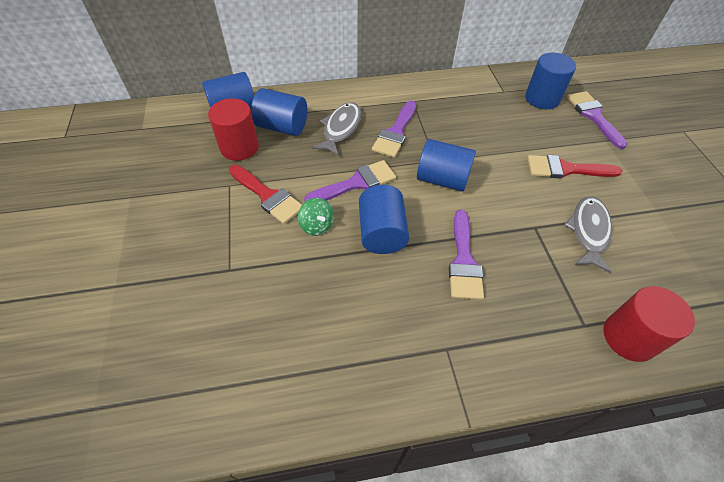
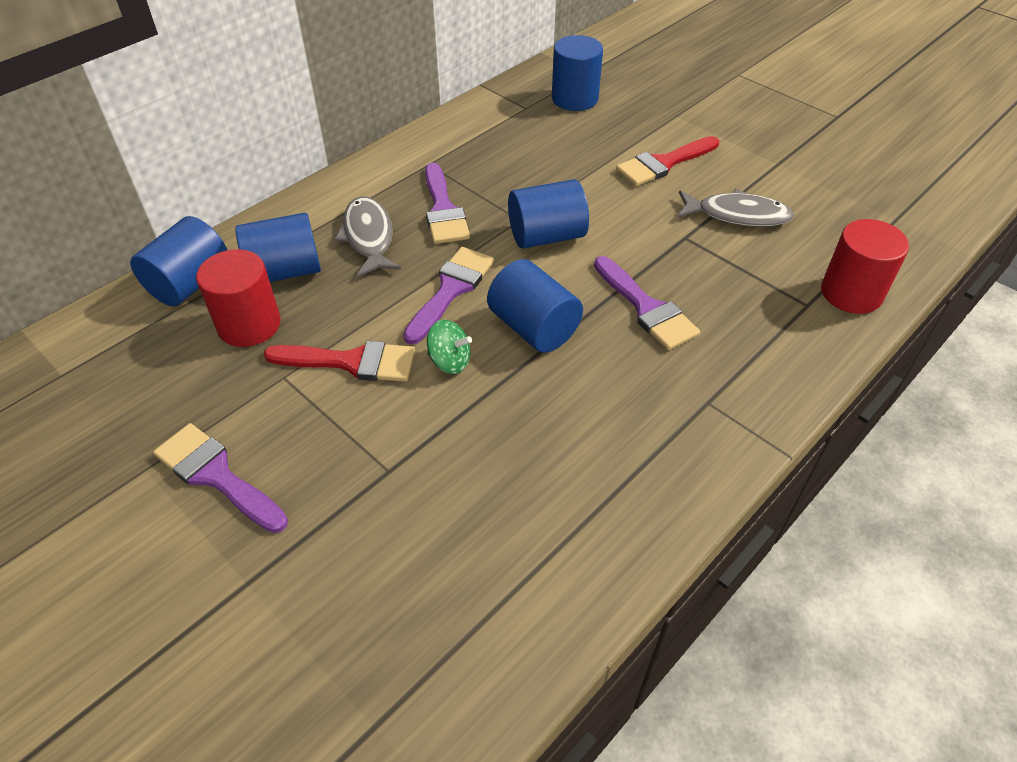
camera: 35 degrees left, 5 degrees down
grey fish [564,196,612,273] -> grey fish turned 120 degrees clockwise [677,189,794,227]
purple brush [567,91,627,149] -> purple brush moved to [153,423,288,533]

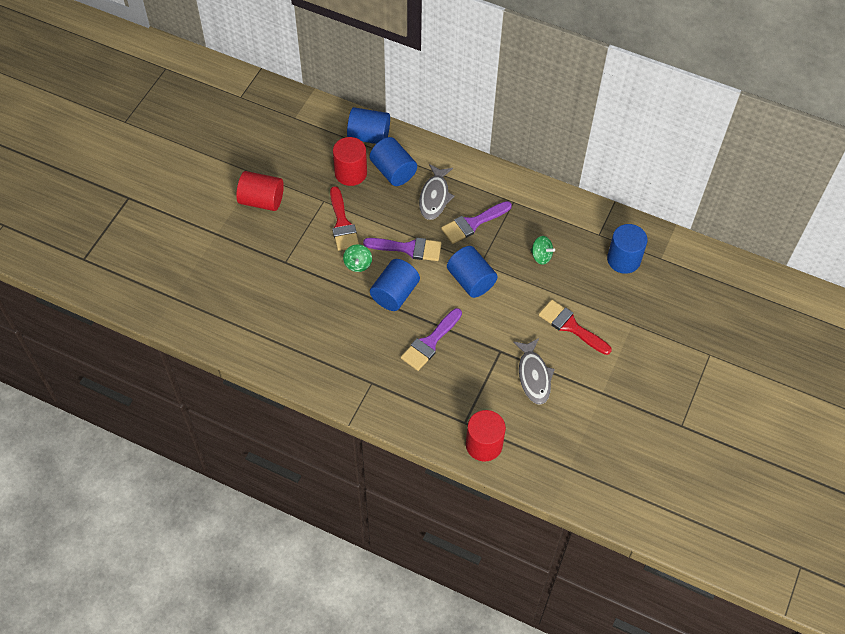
camera: 70 degrees right, 10 degrees up
purple brush [153,423,288,533] -> red cylinder [236,171,284,211]
grey fish [335,196,401,277] -> grey fish turned 135 degrees clockwise [419,164,455,220]
none -> green spinning top [531,236,555,265]

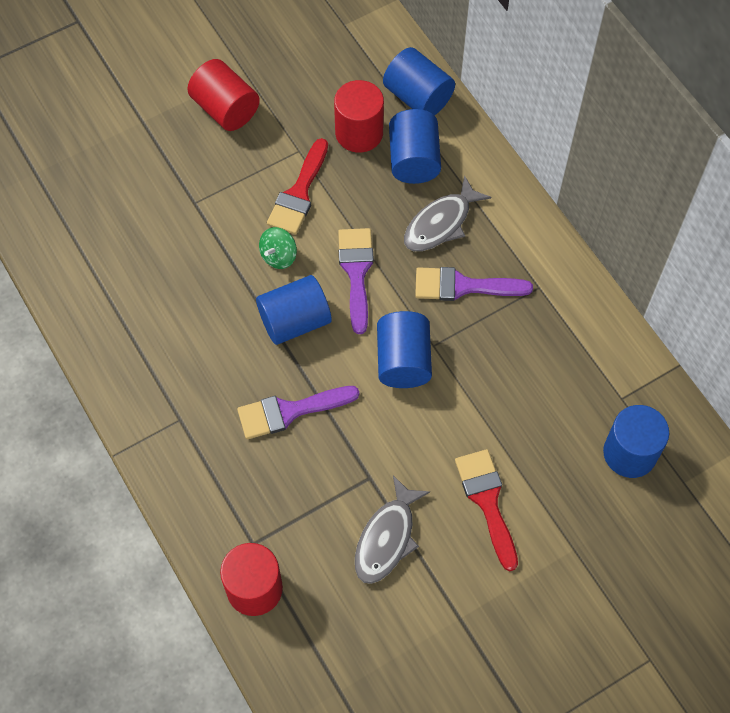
camera: 35 degrees right, 5 degrees up
purple brush [363,238,441,261] -> purple brush turned 135 degrees counterclockwise [338,228,374,334]
green spinning top [531,236,555,265] -> none

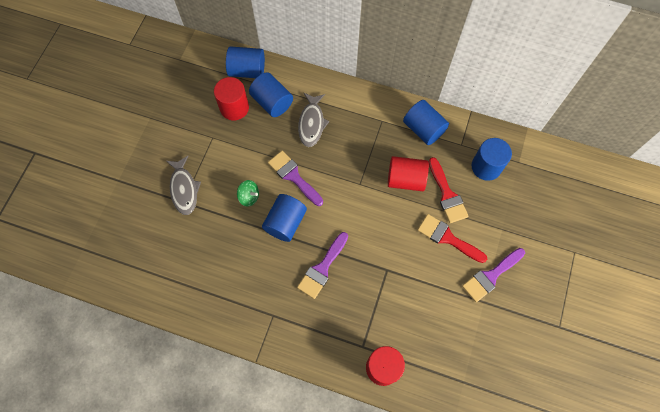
camera: 40 degrees left, 5 degrees up
red cylinder [187,59,260,131] -> red cylinder moved to [388,156,429,191]
green spinning top [259,227,297,269] -> green spinning top turned 60 degrees counterclockwise [237,180,259,207]
red brush [267,138,328,235] -> red brush moved to [429,157,468,223]
grey fish [355,476,430,584] -> grey fish moved to [166,156,201,215]
blue cylinder [377,311,432,388] -> blue cylinder moved to [403,100,449,145]
purple brush [415,267,533,301] -> purple brush moved to [462,248,525,302]

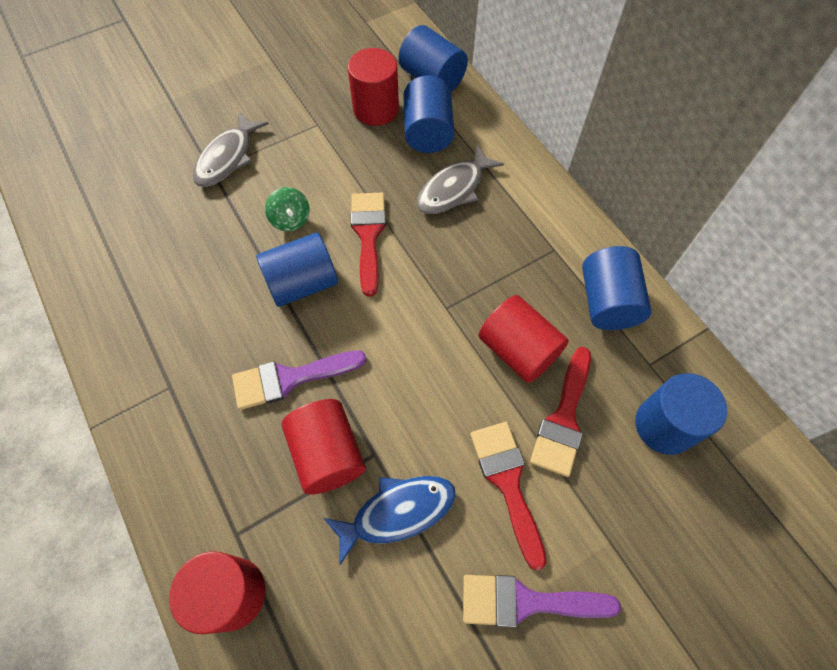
camera: 40 degrees right, 5 degrees down
purple brush [268,151,323,206] -> red brush [351,193,386,297]
none -> red cylinder [282,399,366,495]
none -> blue fish [324,476,456,566]

